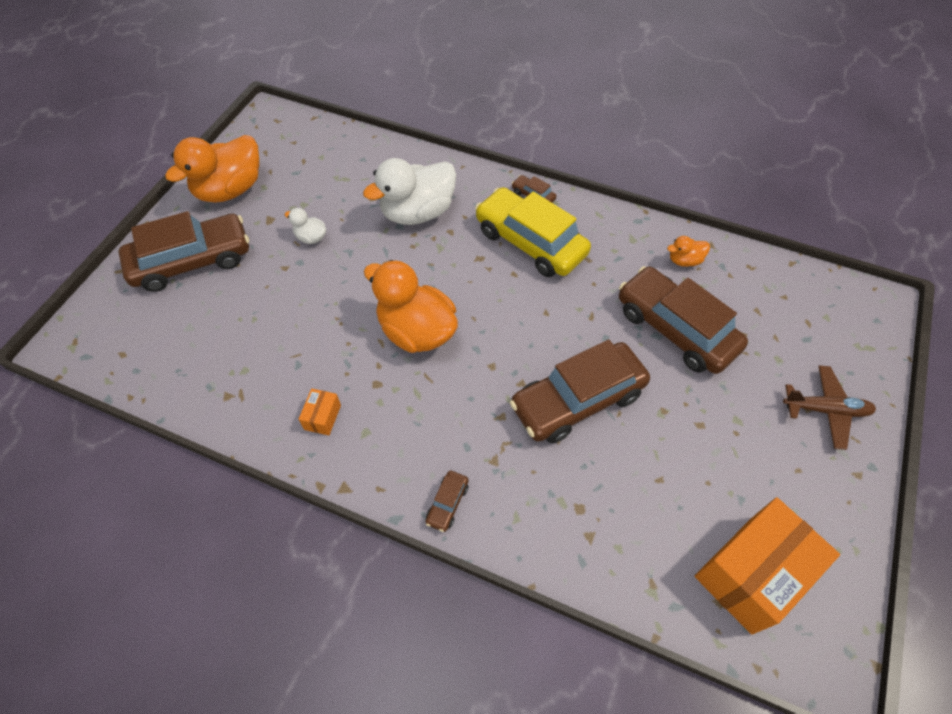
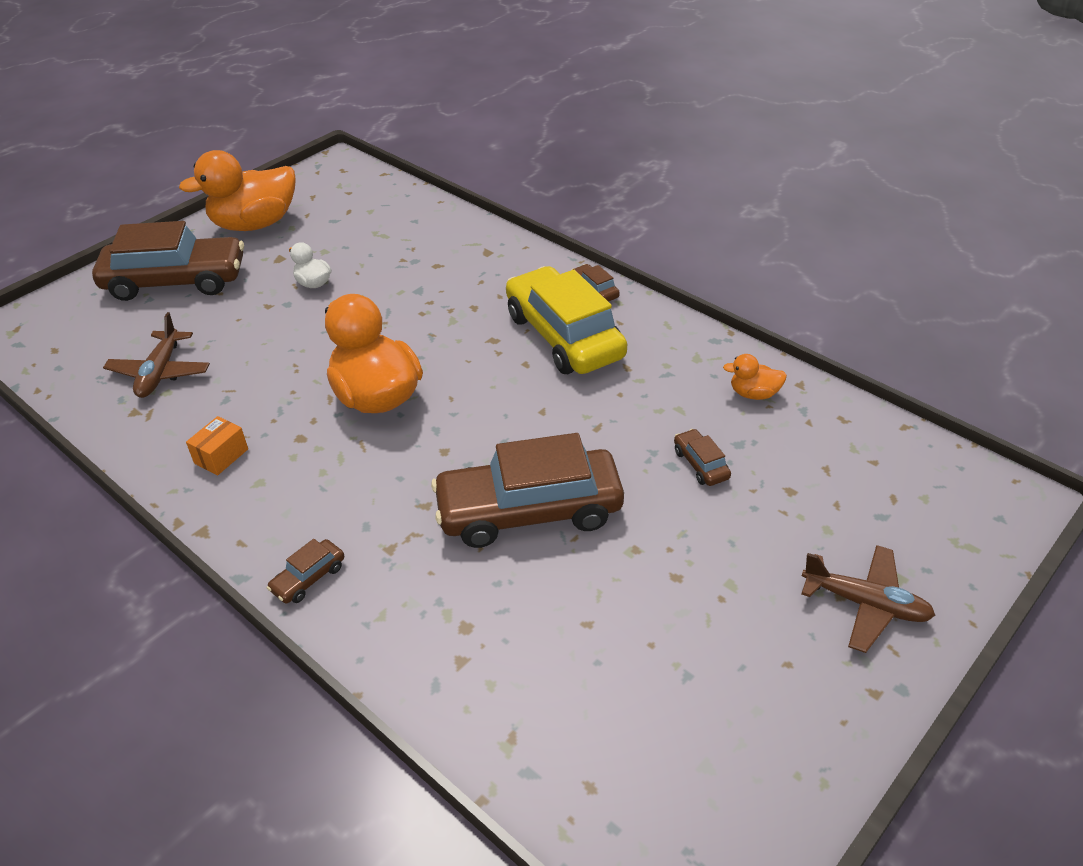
camera: 20 degrees right, 15 degrees down
white duck [363,158,456,225] -> none
brown car [619,266,748,374] -> brown car [674,429,731,486], size x0.41
orange box [695,497,840,635] -> none
none -> brown plane [103,312,210,398]

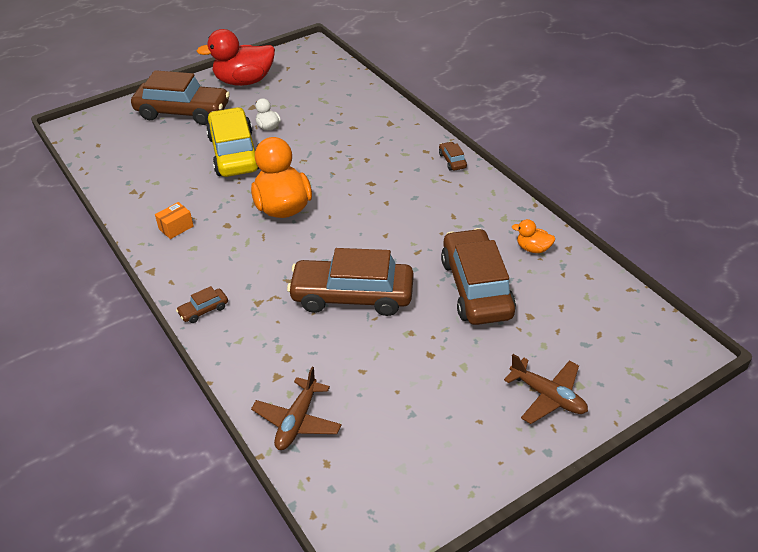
camera: 15 degrees right, 0 degrees up
brown plane [103,312,210,398] -> brown plane moved to [251,367,342,450]
orange duck [179,150,296,231] -> red duck [197,29,275,86]
yellow car [506,266,627,374] -> yellow car moved to [206,107,260,177]
brown car [674,429,731,486] -> brown car [441,228,516,325], size x2.46

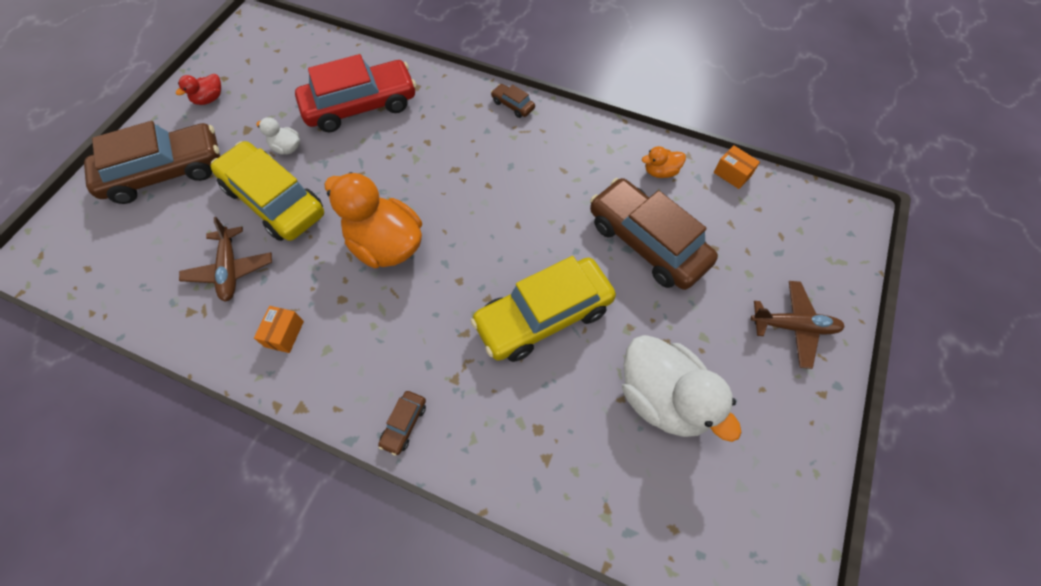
camera: 35 degrees left, 20 degrees up
red duck [197,29,275,86] -> red duck [176,74,221,105], size x0.46
brown plane [251,367,342,450] -> brown plane moved to [179,217,272,302]
brown car [287,248,414,316] -> yellow car [470,256,616,362]
none -> red car [295,54,416,132]
none -> white duck [622,335,742,442]
none -> orange box [714,145,760,189]

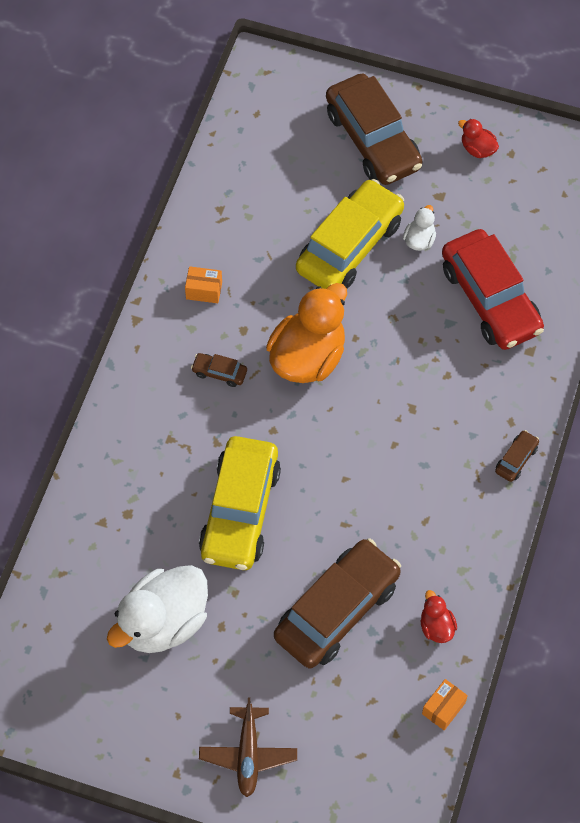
camera: 85 degrees right, 0 degrees up
brown plane [179,217,272,302] -> none
brown car [378,391,426,456] -> brown car moved to [191,353,247,387]
yellow car [470,256,616,362] -> yellow car turned 135 degrees counterclockwise [199,436,281,570]
orange duck [642,146,686,178] -> red duck [420,590,457,643]

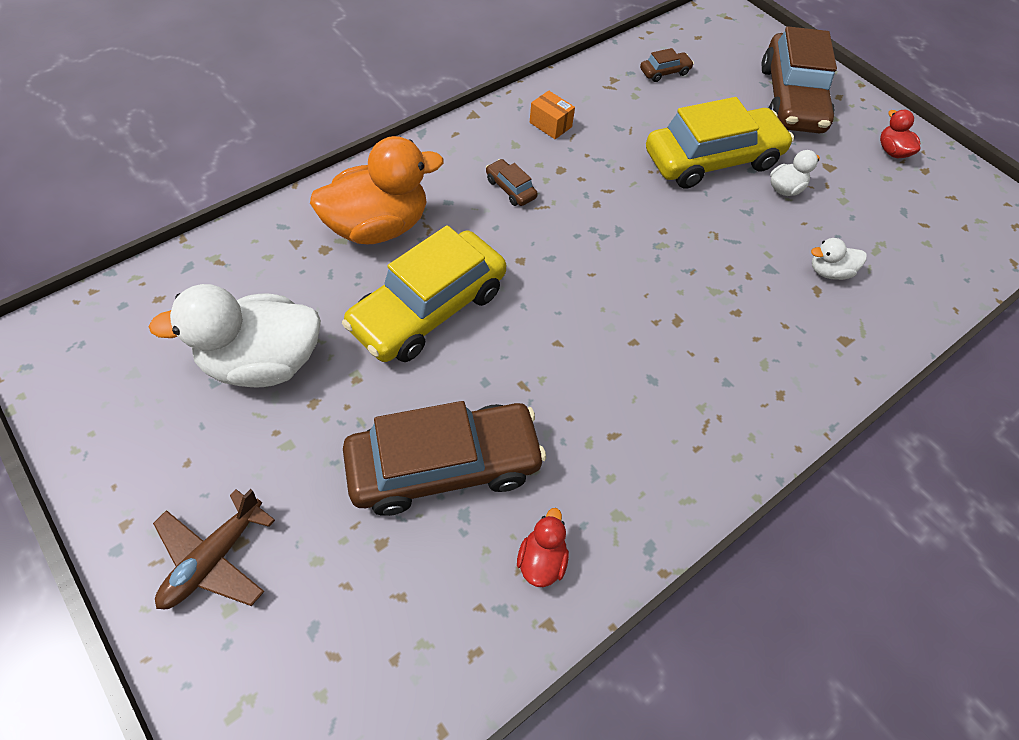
camera: 30 degrees right, 5 degrees down
orange duck [266,283,347,383] -> orange duck moved to [310,136,443,244]
orange box [422,679,468,730] -> none
red car [442,229,544,350] -> white duck [811,238,867,280]
brown car [495,430,539,482] -> brown car moved to [640,48,694,82]

